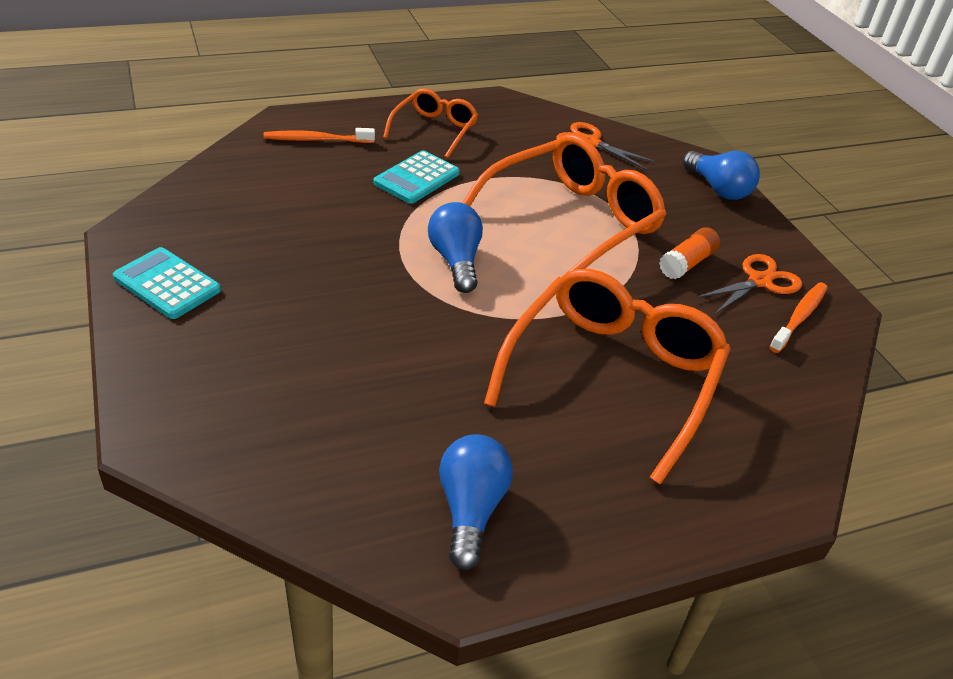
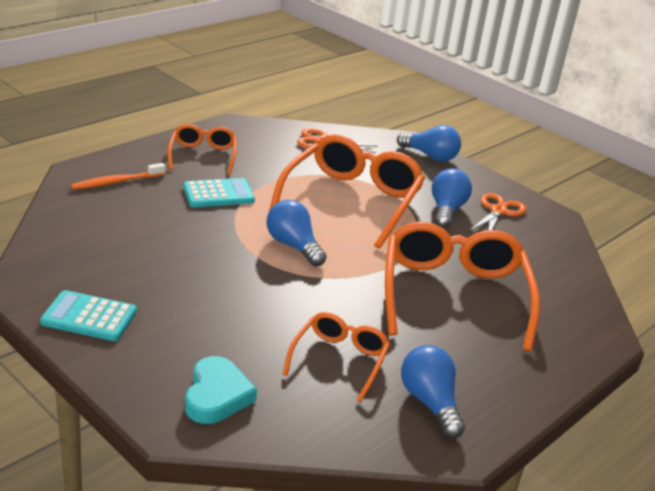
camera: 25 degrees left, 10 degrees down
turquoise calculator [374,150,460,204] -> turquoise calculator turned 120 degrees counterclockwise [183,178,255,207]
orange glue stick [659,227,720,280] -> blue light bulb [432,168,472,228]
orange toothbrush [769,282,828,353] -> none
none -> turquoise heart [185,356,257,424]
none -> orange glasses [283,312,390,402]

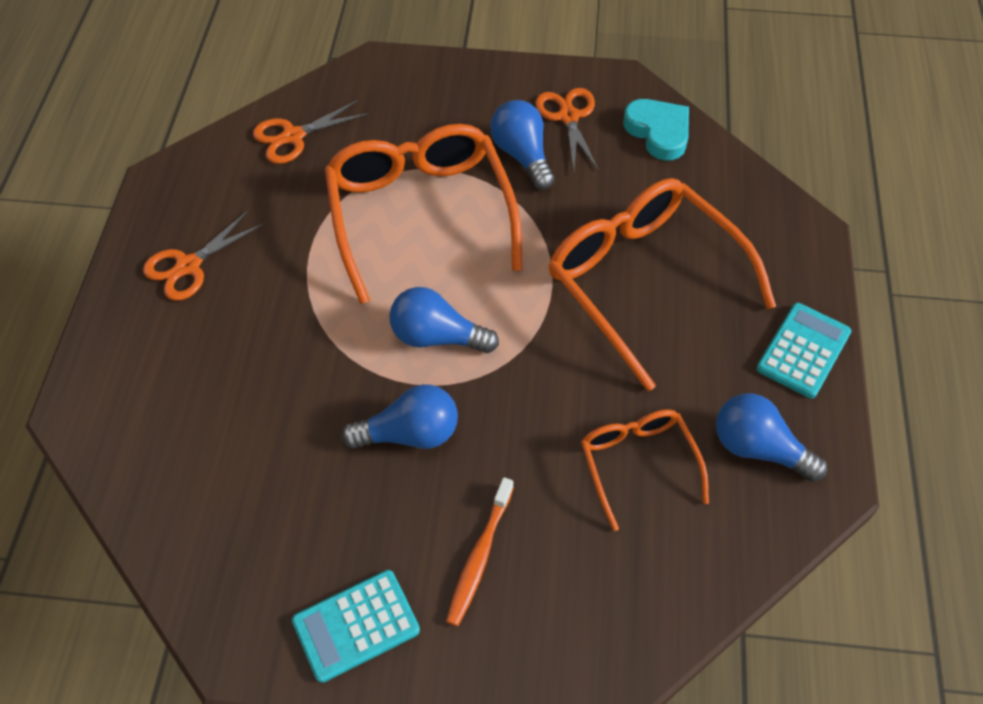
camera: 35 degrees left, 25 degrees up
orange toothbrush [71,163,165,190] -> orange toothbrush moved to [446,477,514,626]
orange glasses [168,124,237,175] -> orange scissors [143,210,264,301]
turquoise calculator [183,178,255,207] -> turquoise calculator moved to [757,303,851,398]
turquoise heart [185,356,257,424] -> turquoise heart moved to [623,99,689,160]
blue light bulb [397,125,461,162] -> blue light bulb moved to [341,384,458,449]

